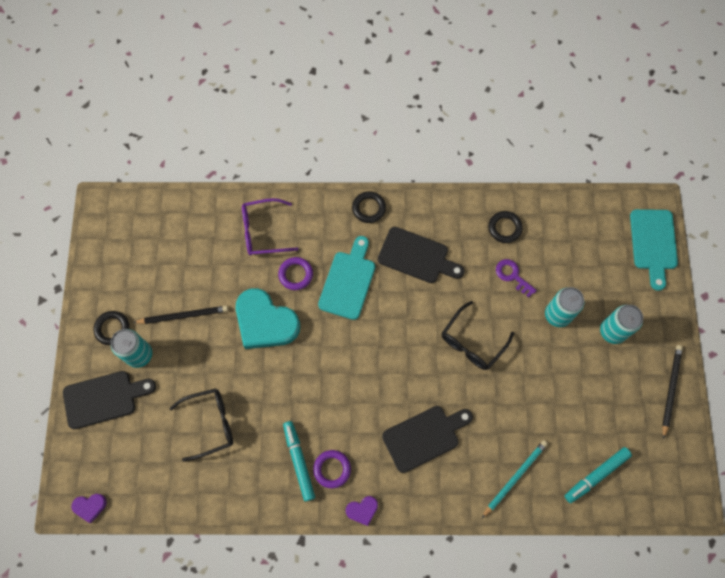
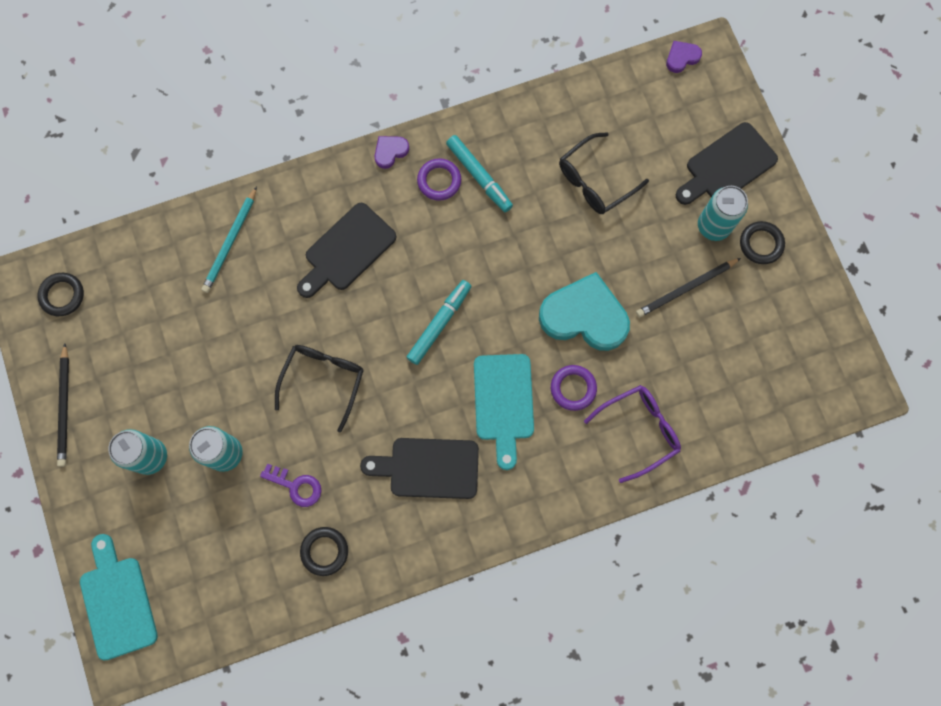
camera: 160 degrees right, 5 degrees up
black ring [352,191,386,223] -> black ring moved to [37,273,84,316]
turquoise marker [565,447,632,503] -> turquoise marker moved to [406,280,471,365]

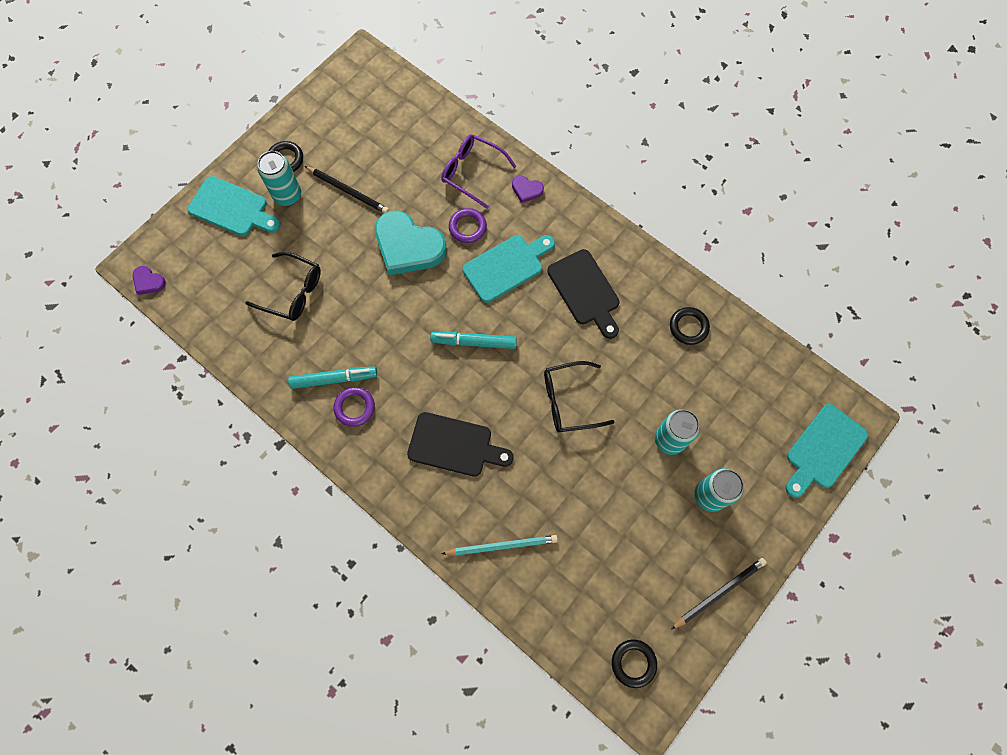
camera: 120 degrees left, 5 degrees down
purple key [260,463,321,507] -> none
purple heart [375,136,409,169] -> purple heart moved to [512,175,544,203]
turquoise marker [446,135,513,212] -> turquoise marker turned 60 degrees clockwise [288,366,377,389]
turquoise heart [539,272,630,351] -> turquoise heart turned 45 degrees counterclockwise [375,210,447,275]
black cutting board [676,122,778,205] -> turquoise cutting board [187,176,281,236]

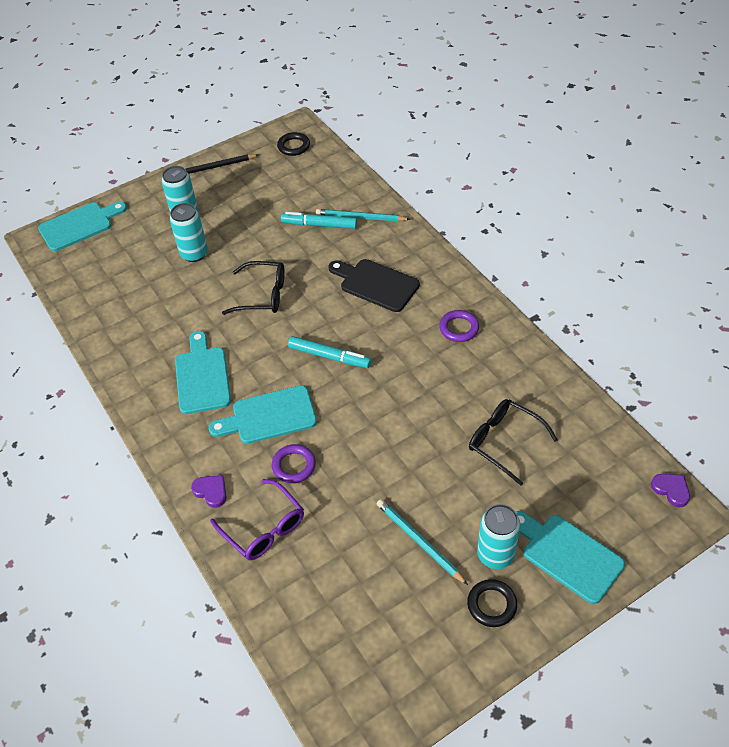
camera: 160 degrees left, 20 degrees down
turquoise marker [288,366,377,389] -> turquoise marker moved to [281,212,357,229]
black pencil [305,166,389,213] -> turquoise pencil [377,499,468,585]
turquoise heart [375,210,447,275] -> none
black cutting board [547,249,620,339] -> turquoise cutting board [175,331,231,414]
black ring [670,307,710,345] -> none

